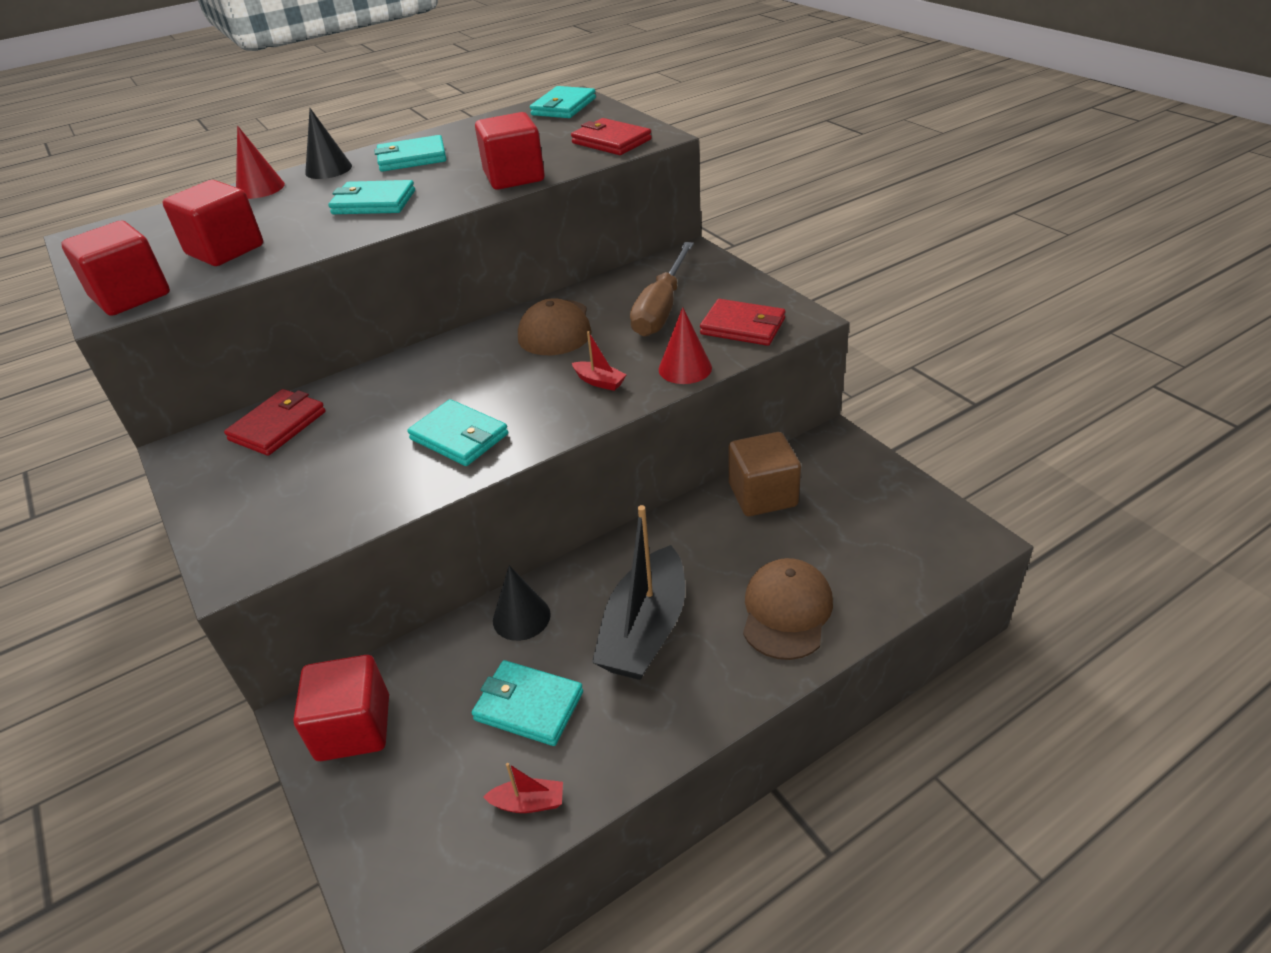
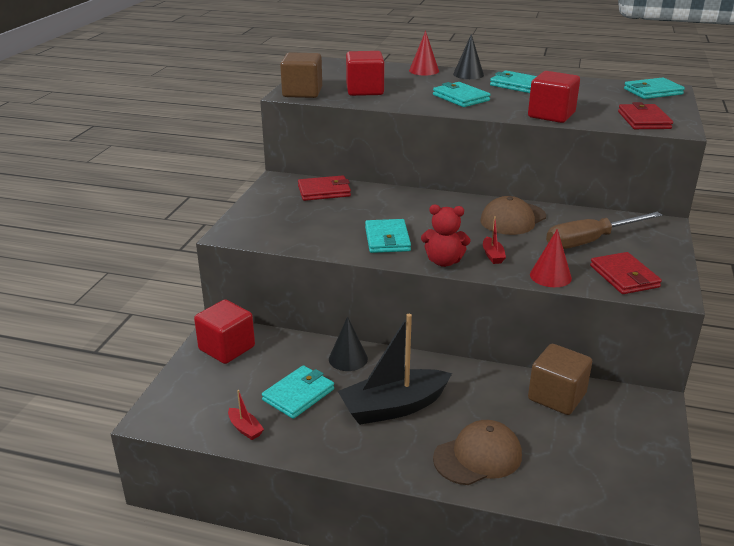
camera: 45 degrees right, 10 degrees down
red cube [61,221,170,316] -> brown cube [280,52,322,98]
turquoise wallet [472,660,583,746] -> turquoise wallet turned 60 degrees clockwise [262,365,334,419]
none -> red teddy bear [421,205,470,267]

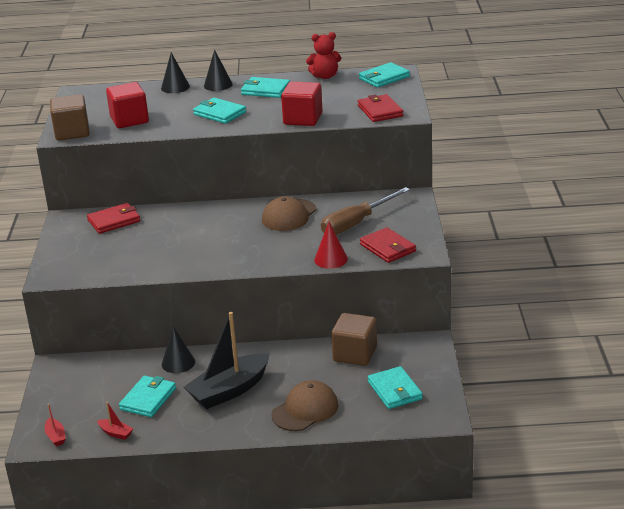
camera: 15 degrees left, 0 degrees up
red cube [194,299,255,364] -> none
turquoise wallet [365,219,411,253] -> turquoise wallet moved to [368,366,423,409]
red cone [409,31,439,75] -> black cone [161,52,190,93]
red teddy bear [421,205,470,267] -> red teddy bear moved to [306,32,341,79]
red boat [483,216,506,264] -> red boat moved to [45,404,66,446]

